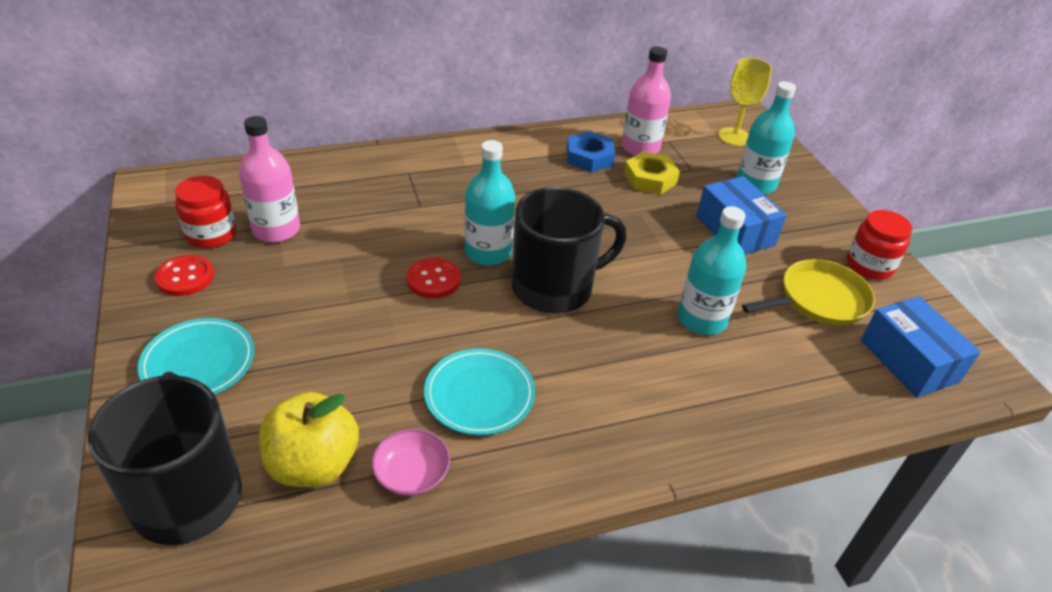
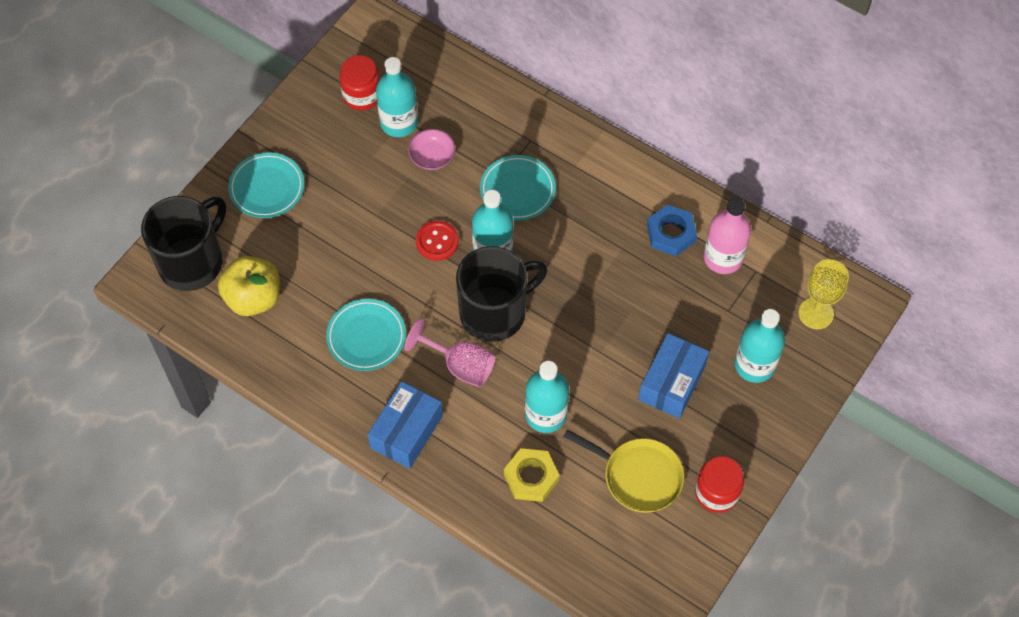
camera: 55 degrees right, 20 degrees up
red button [154,255,214,296] -> none
pink bottle [239,116,300,243] -> turquoise bottle [376,57,418,137]
pink bowl [371,429,450,496] -> pink bowl moved to [408,129,456,170]
black mug [512,187,626,314] -> black mug turned 60 degrees counterclockwise [456,246,548,342]
yellow nut [624,152,680,194] -> yellow nut moved to [504,448,559,502]
blue box [861,296,981,398] -> blue box moved to [367,381,443,469]
none -> pink goblet [405,319,496,387]
none -> turquoise plate [480,155,556,221]

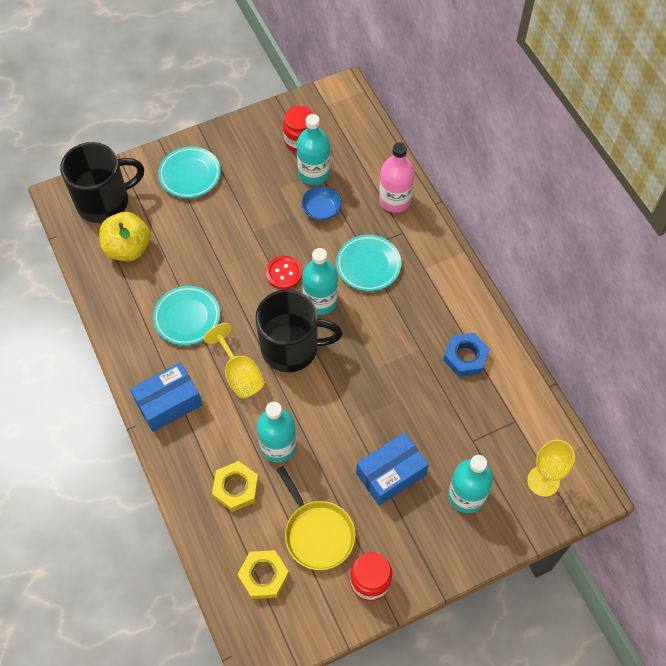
camera: 30 degrees right, 0 degrees up
pink goblet [405,319,496,387] -> yellow goblet [204,323,265,398]
pink bowl [408,129,456,170] -> blue bowl [301,186,342,220]
pink bottle [704,197,751,274] -> pink bottle moved to [379,142,415,213]
none -> yellow nut [237,550,289,599]

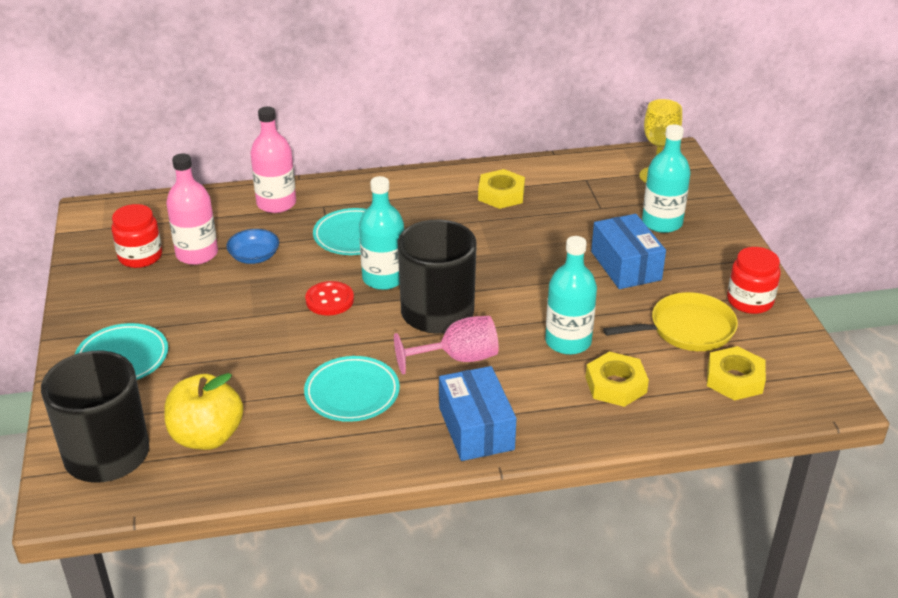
camera: 75 degrees left, 25 degrees down
yellow goblet [204,323,265,398] -> pink goblet [394,316,499,374]
turquoise bottle [297,114,330,185] -> pink bottle [166,153,218,265]
blue nut [443,333,490,377] -> yellow nut [478,169,525,209]

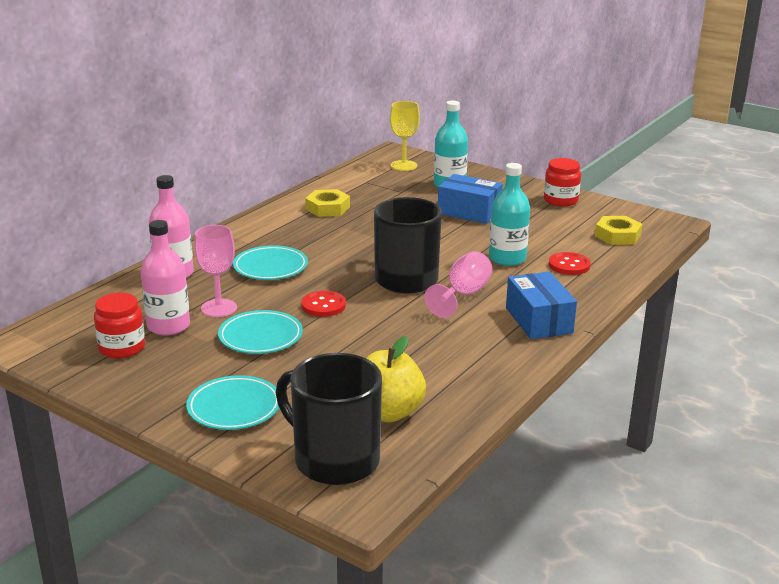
camera: 45 degrees left, 10 degrees down
blue bowl [226,229,279,264] -> pink goblet [194,225,237,317]
turquoise plate [304,356,400,422] -> turquoise plate moved to [218,310,303,354]
turquoise bottle [359,176,404,290] -> none
blue box [439,366,517,461] -> blue box turned 45 degrees clockwise [506,272,577,339]
yellow nut [585,352,649,407] -> red button [549,252,591,275]
yellow pan [603,292,738,351] -> none

